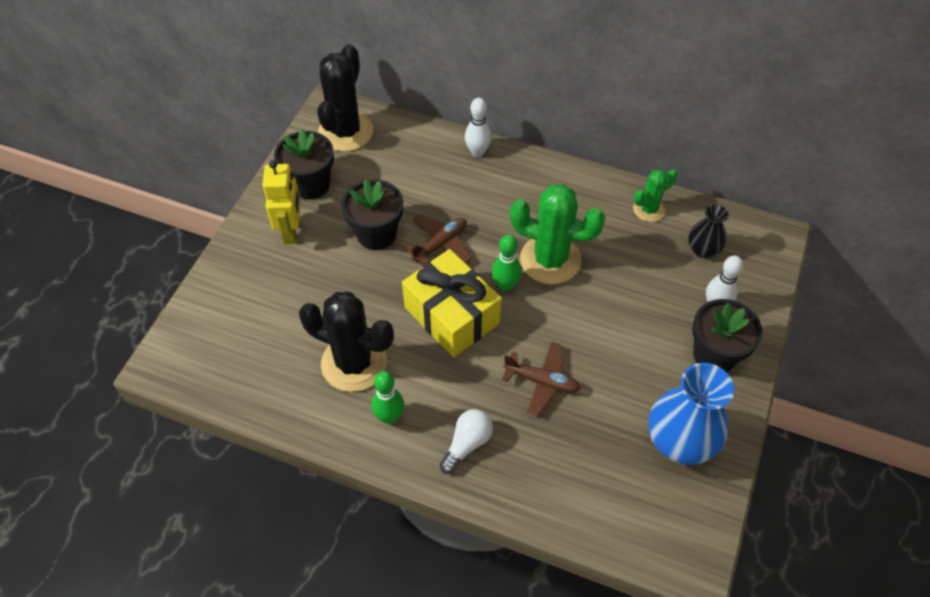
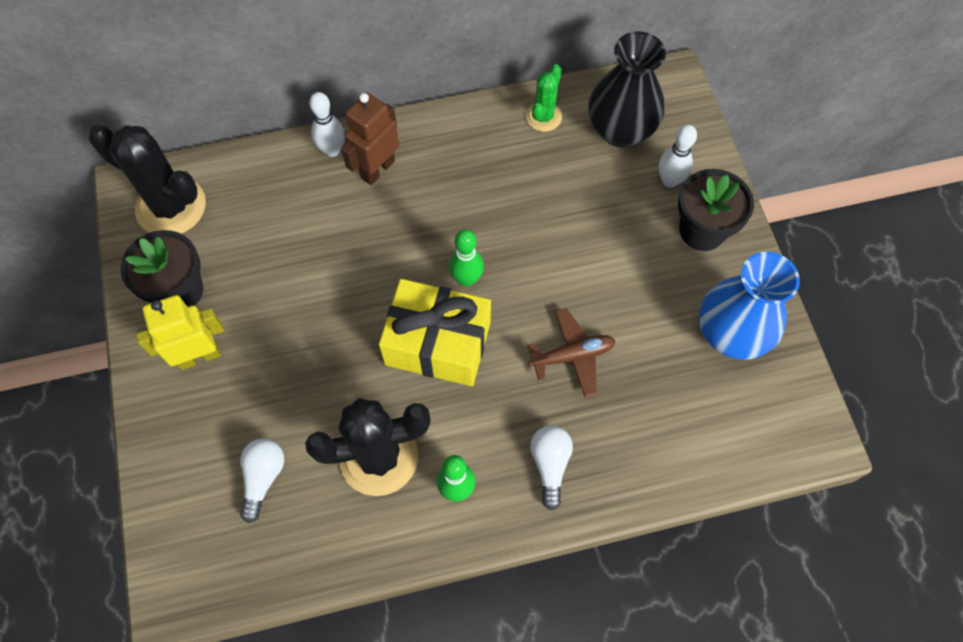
camera: 35 degrees left, 10 degrees up
yellow robot [262,160,301,244] -> yellow robot turned 75 degrees counterclockwise [136,295,224,370]
black cactus [317,44,373,152] -> black cactus turned 45 degrees counterclockwise [89,125,206,234]
black flower pot [342,179,403,250] -> none
brown plane [405,214,471,265] -> none
green cactus [510,184,605,284] -> none
black vase [688,204,729,258] -> black vase [588,31,666,147], size x1.80
none -> white light bulb [240,439,284,523]
none -> brown robot [341,93,399,185]

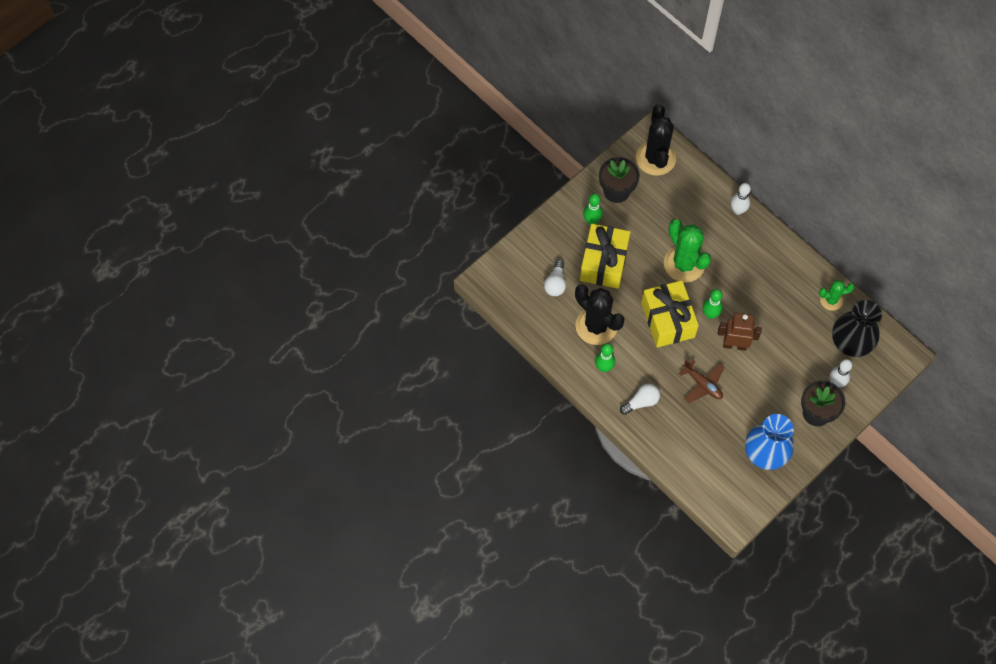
camera: 60 degrees right, 0 degrees up
yellow robot [136,295,224,370] -> green bowling pin [583,193,603,225]
white light bulb [240,439,284,523] -> white light bulb turned 120 degrees clockwise [544,260,566,296]
brown robot [341,93,399,185] -> brown robot moved to [718,313,762,351]
none -> yellow gift [580,224,630,289]
none -> green cactus [664,219,711,282]

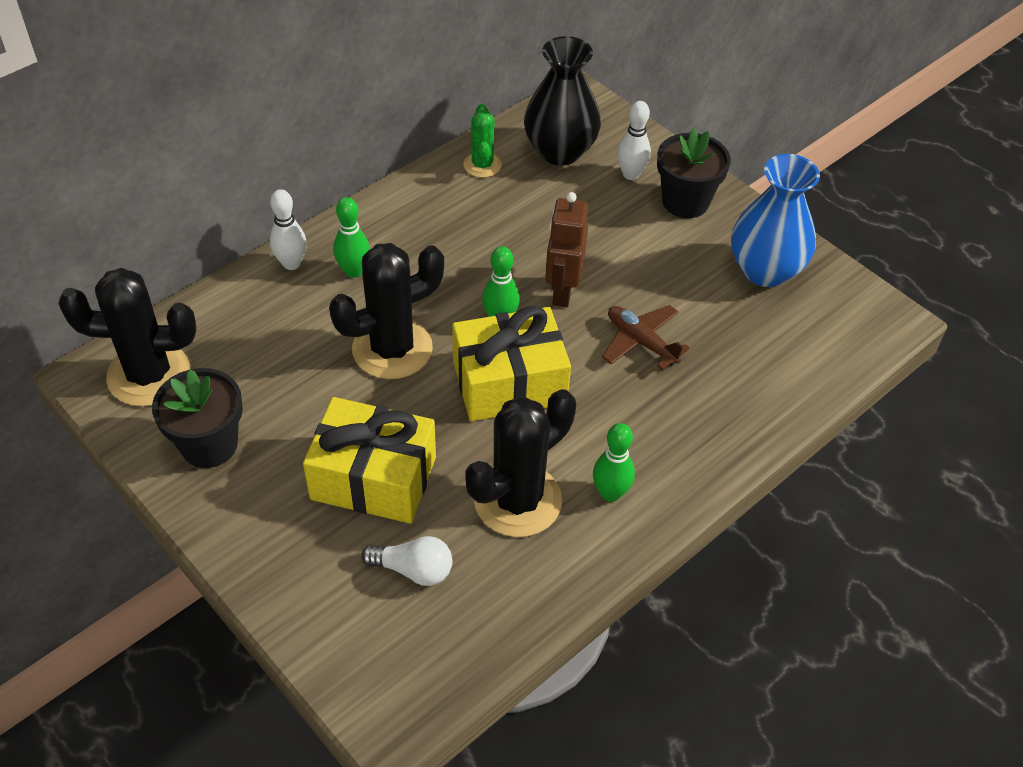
camera: 90 degrees left, 15 degrees down
green bowling pin [583,193,603,225] -> green bowling pin moved to [333,197,370,278]
white light bulb [620,384,660,415] -> none
green cactus [664,219,711,282] -> black cactus [329,243,444,379]
brown plane [679,359,725,403] -> brown plane turned 90 degrees counterclockwise [602,305,690,370]

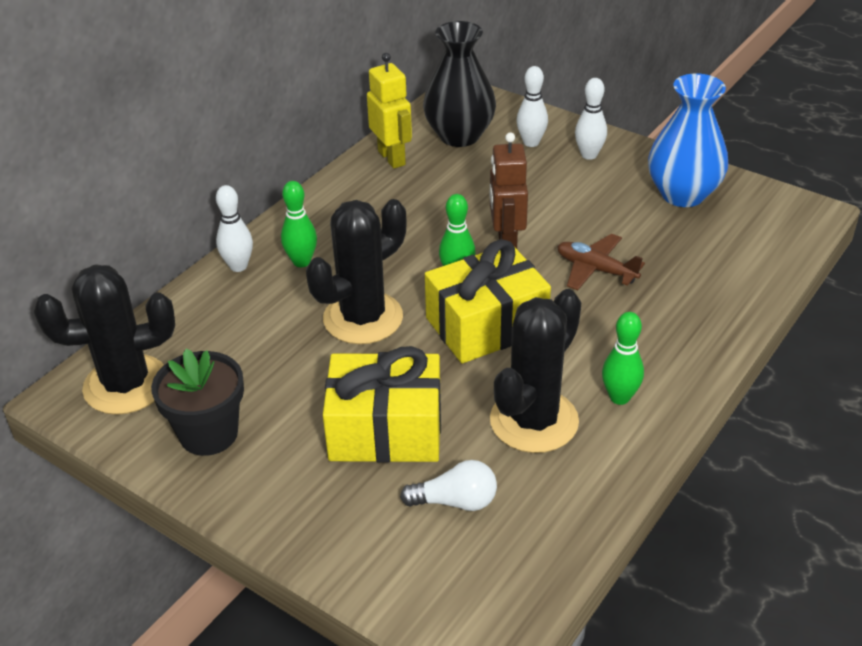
camera: 10 degrees left, 10 degrees down
green cactus [463,104,502,178] -> yellow robot [367,53,412,168]
black flower pot [657,128,731,218] -> white bowling pin [575,78,607,160]

